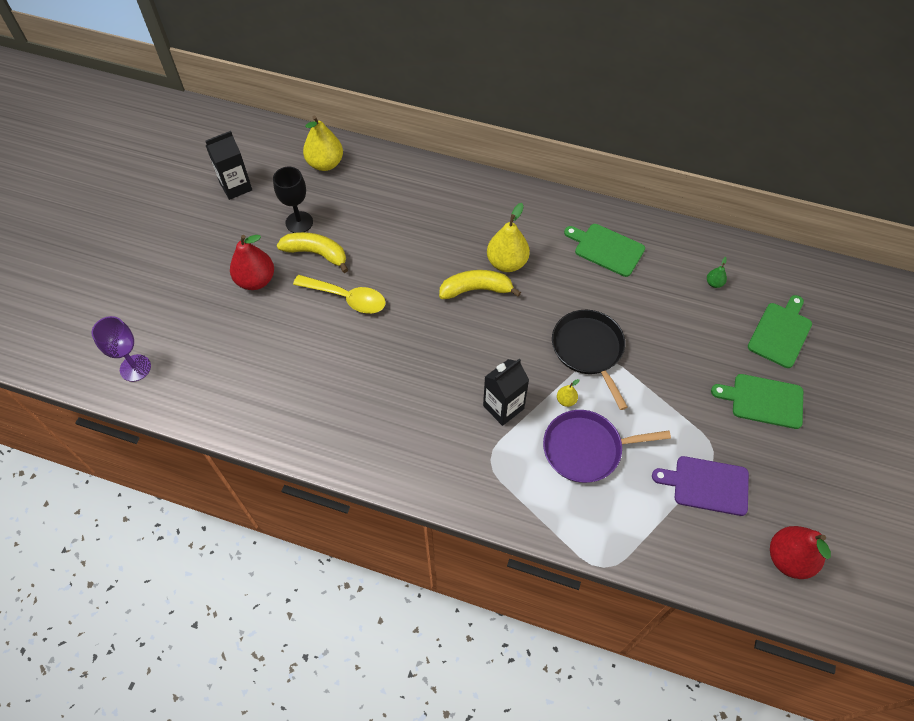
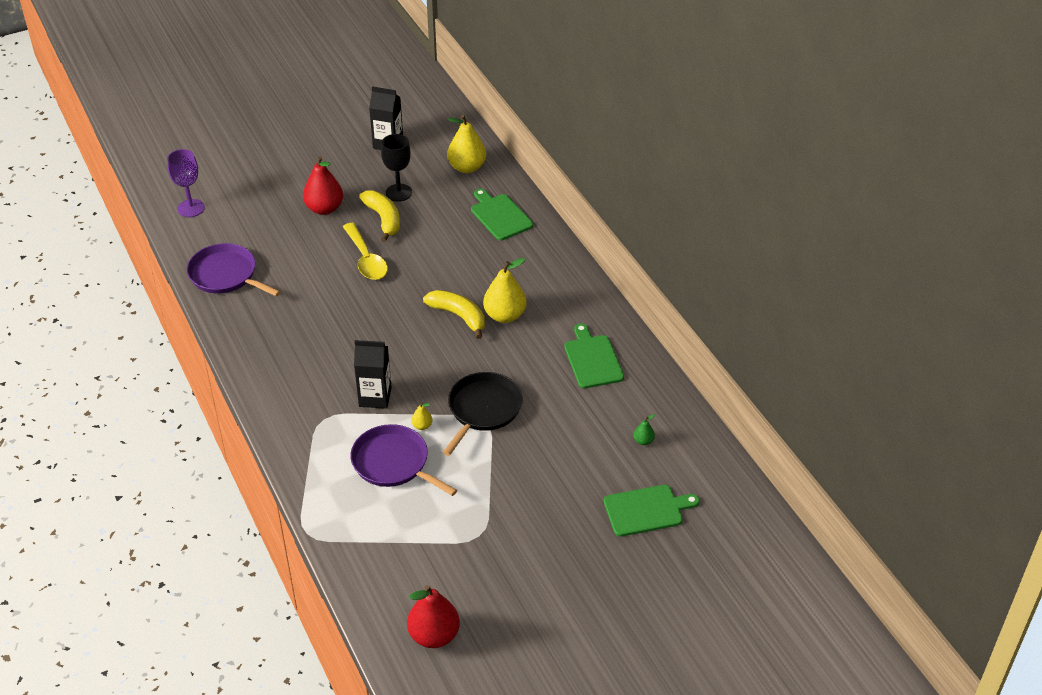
camera: 45 degrees right, 15 degrees down
purple cutting board [652,456,749,516] -> none
green cutting board [711,374,803,429] -> green cutting board moved to [471,189,533,240]
none -> purple pan [187,243,281,296]

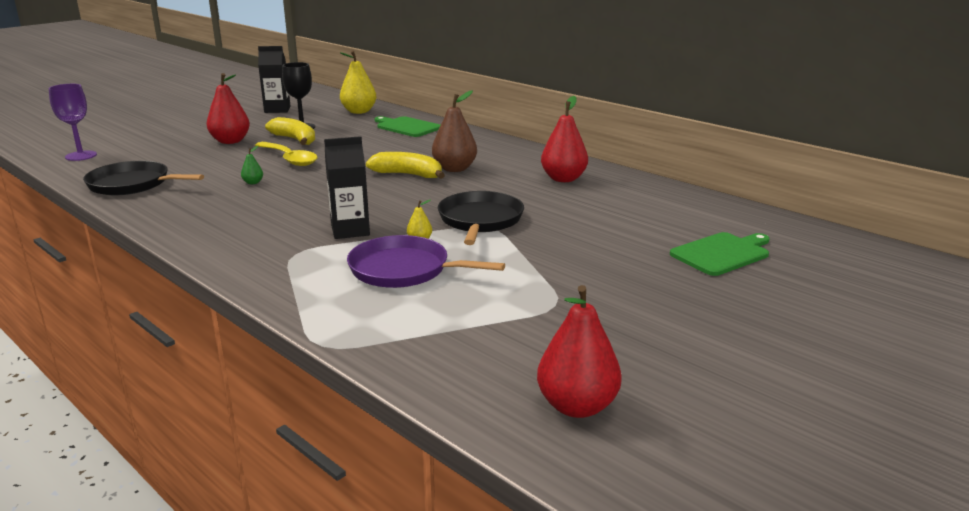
camera: 20 degrees left, 20 degrees down
purple pan [187,243,281,296] -> black pan [83,161,204,195]
yellow pear [483,258,527,323] -> brown pear [432,90,477,172]
green cutting board [564,323,624,388] -> red pear [541,96,588,182]
green pear [634,414,655,445] -> green pear moved to [241,146,263,184]

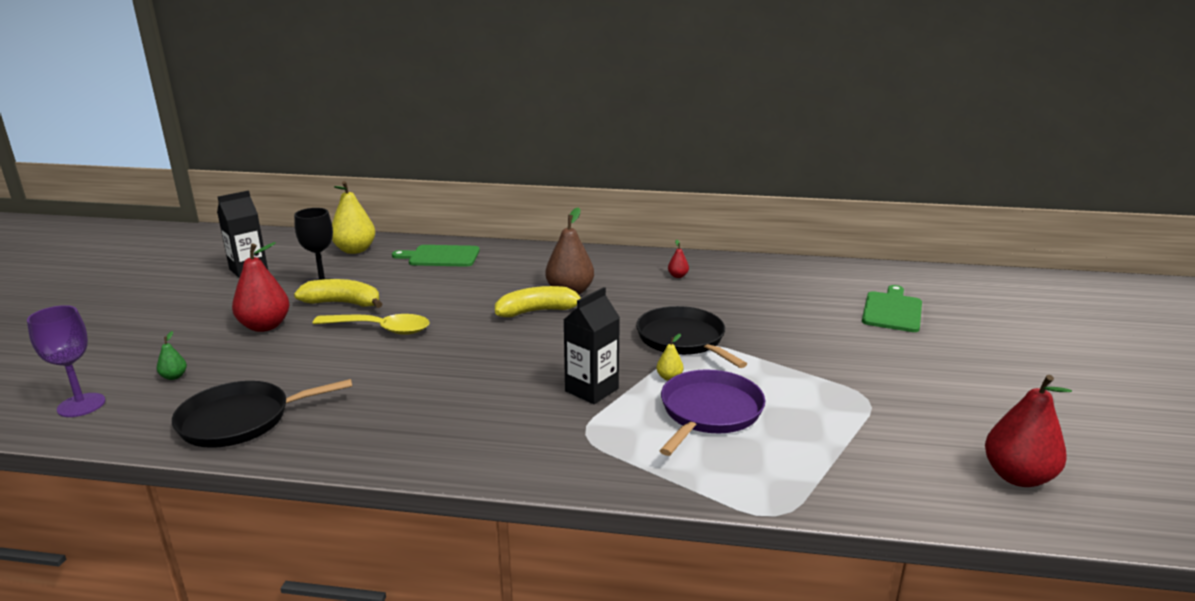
camera: 35 degrees left, 0 degrees up
green pear [241,146,263,184] -> green pear moved to [157,331,187,380]
purple pan [347,235,505,288] -> purple pan turned 135 degrees clockwise [659,369,766,456]
red pear [541,96,588,182] -> red pear [668,239,689,278], size x0.45

